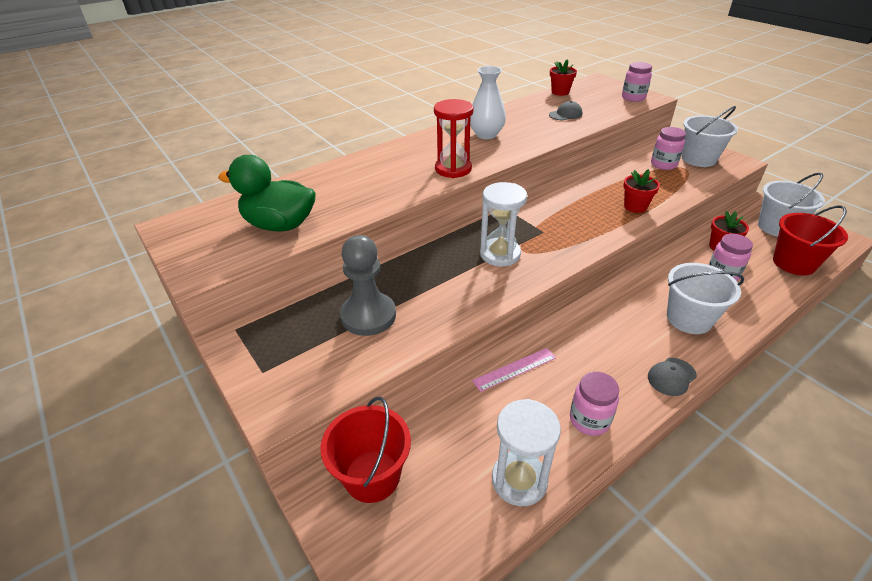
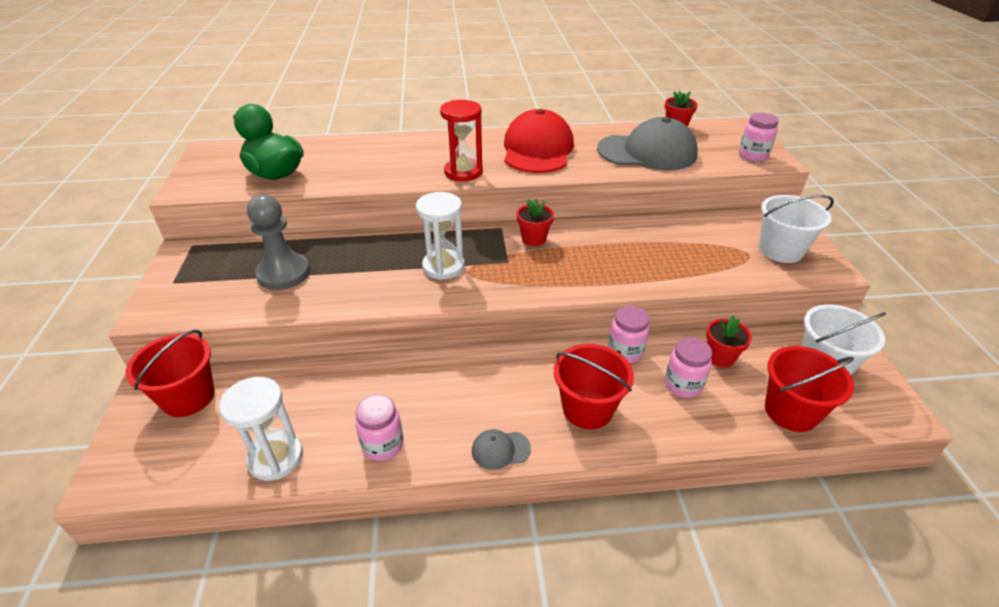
camera: 30 degrees right, 0 degrees up
white vase [470,66,506,139] -> red cap [504,109,574,173]
pink ruler [472,348,556,392] -> none
grey cap [549,101,582,120] -> grey cap [597,117,698,170], size x2.40
red flower pot [623,169,660,213] -> red flower pot moved to [516,199,554,246]
pink jar [651,127,686,170] -> pink jar moved to [608,306,650,363]
white bucket [667,263,744,334] -> red bucket [554,344,634,430]

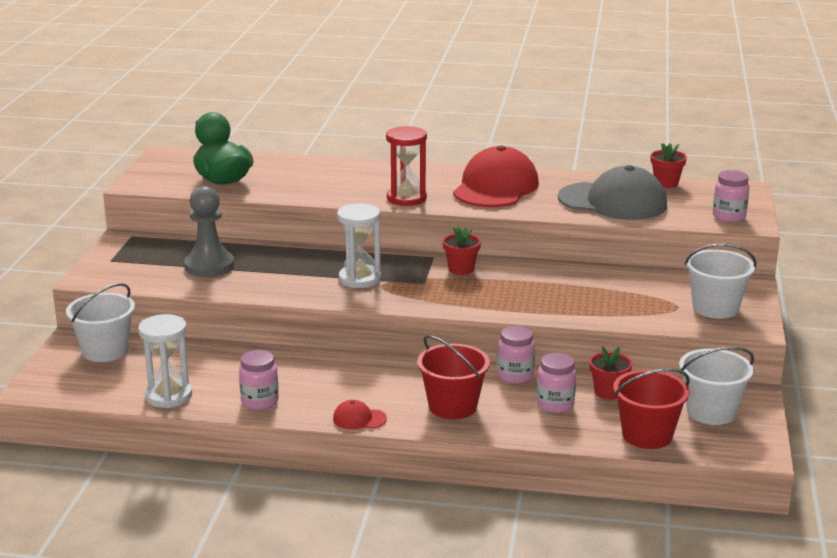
camera: 15 degrees right, 15 degrees down
red bucket [125,330,215,417] -> white bucket [66,283,135,362]
grey cap [472,429,531,470] -> red cap [333,400,387,429]

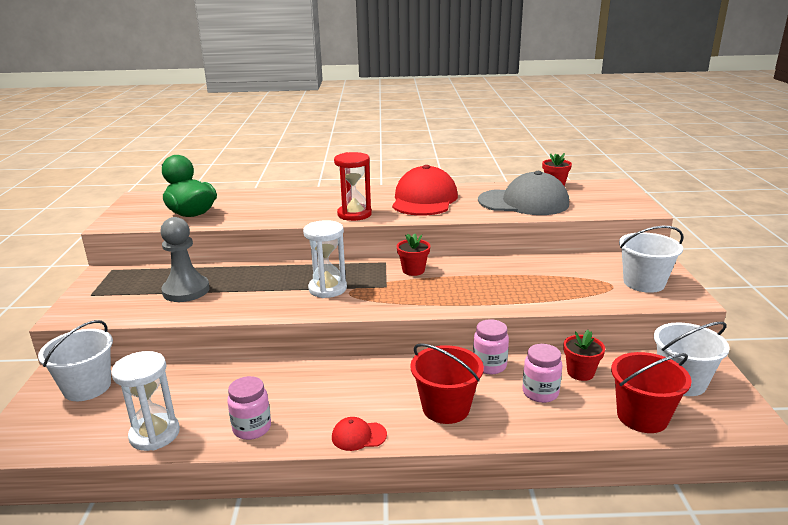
camera: 10 degrees left, 0 degrees up
pink jar [713,170,749,222] -> none

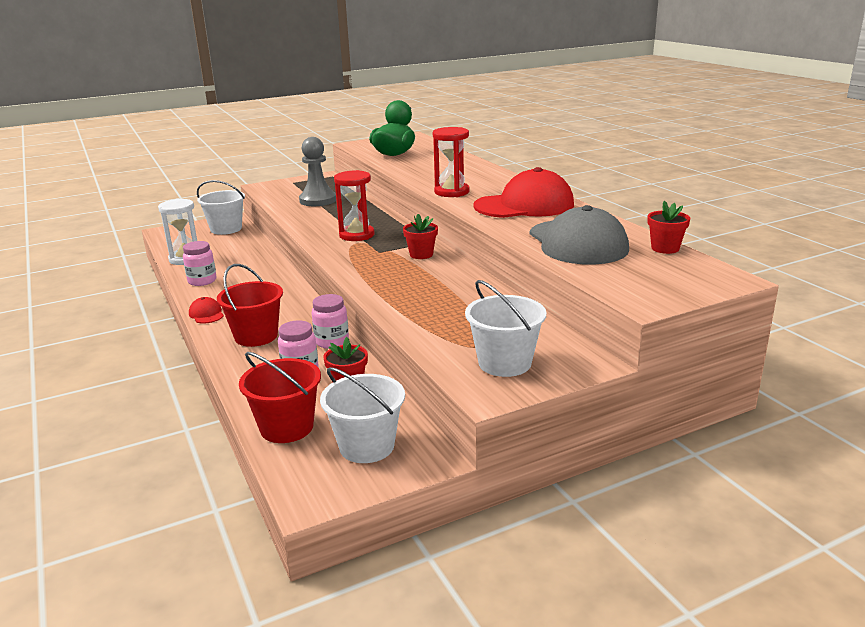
camera: 65 degrees right, 0 degrees up
white hourglass [303,220,347,298] -> red hourglass [334,170,375,241]

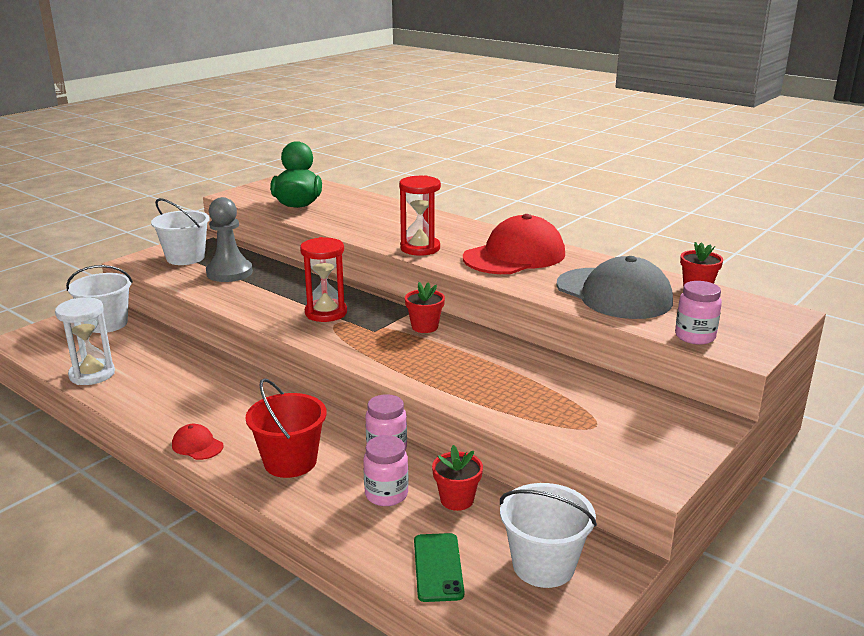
camera: 25 degrees left, 0 degrees up
pink jar [183,241,217,286] -> pink jar moved to [675,281,722,345]
red bucket [239,352,321,443] -> green phone [414,533,464,602]
white bucket [465,280,547,377] -> white bucket moved to [151,198,210,265]

